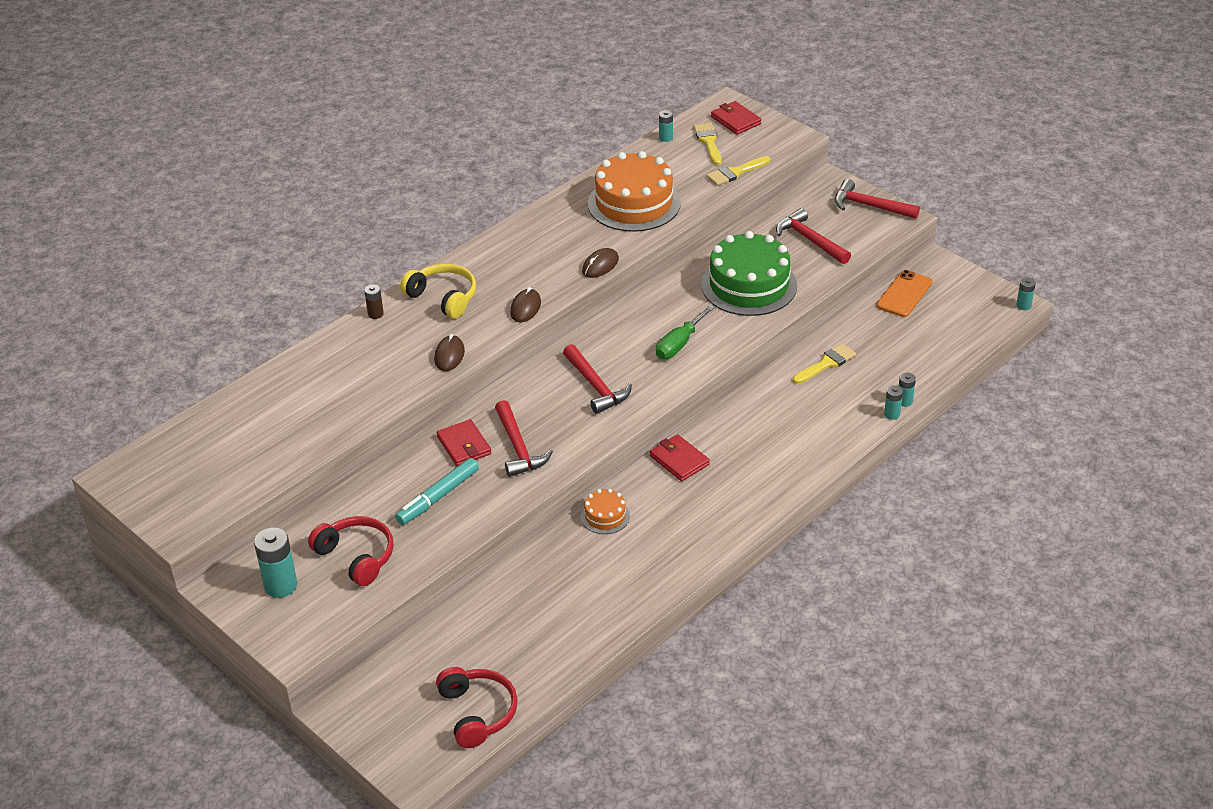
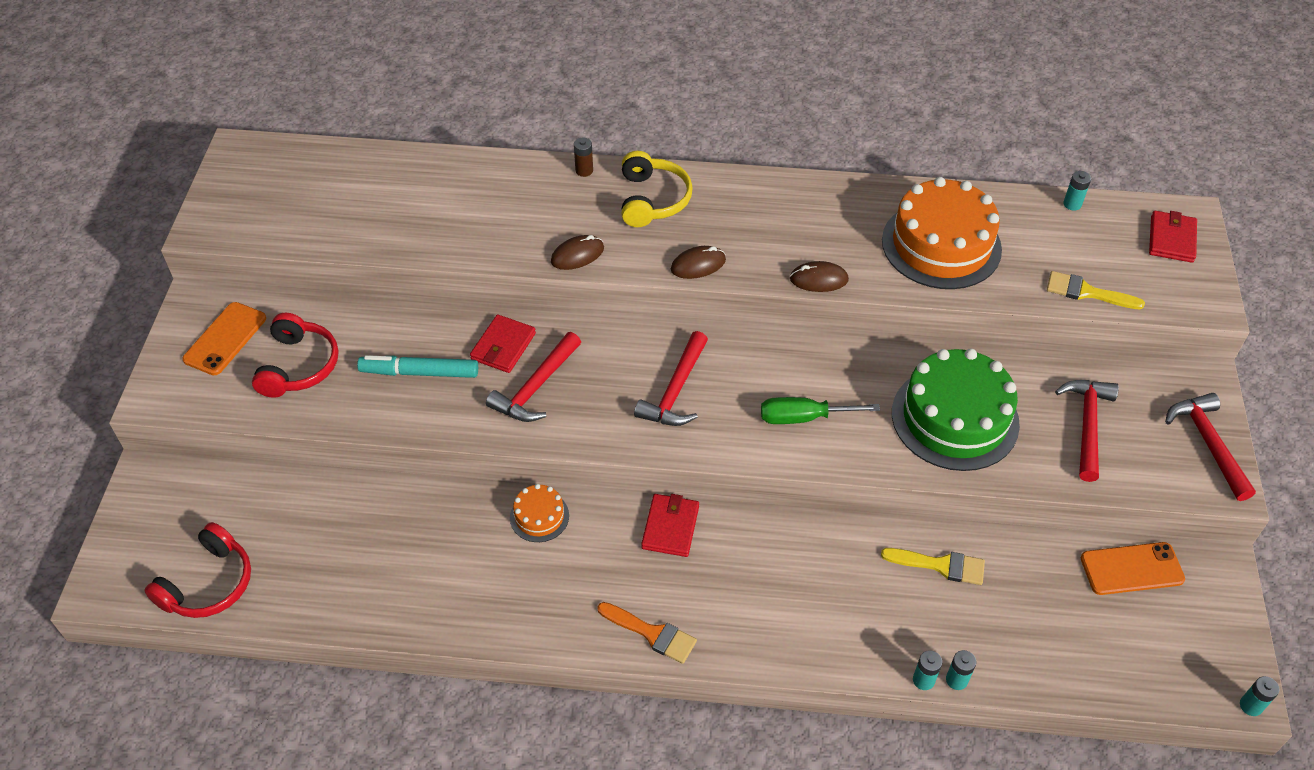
camera: 50 degrees right, 10 degrees up
turquoise battery [254,528,297,598] -> orange phone [182,302,266,375]
yellow brush [693,123,722,165] -> none
none -> orange brush [597,602,697,664]

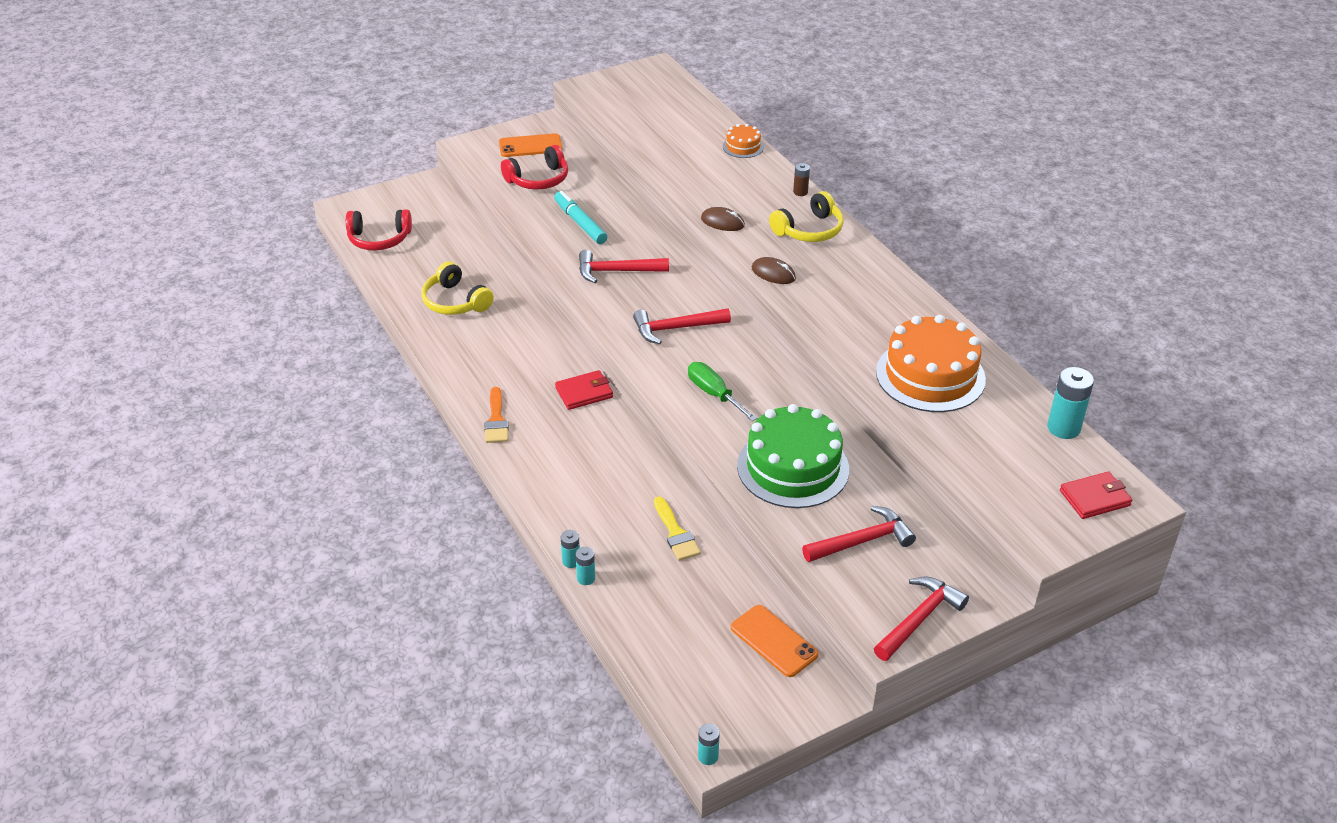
camera: 55 degrees right, 10 degrees down
red wallet [470,314,536,373] -> none
orange cake [510,484,569,542] -> orange cake moved to [723,124,764,158]
brown mouse [790,261,849,292] -> none
yellow brush [1047,271,1145,310] -> none
turquoise battery [1063,171,1091,210] -> turquoise battery [1047,367,1094,439], size x1.85
none -> yellow headphones [421,261,494,315]

